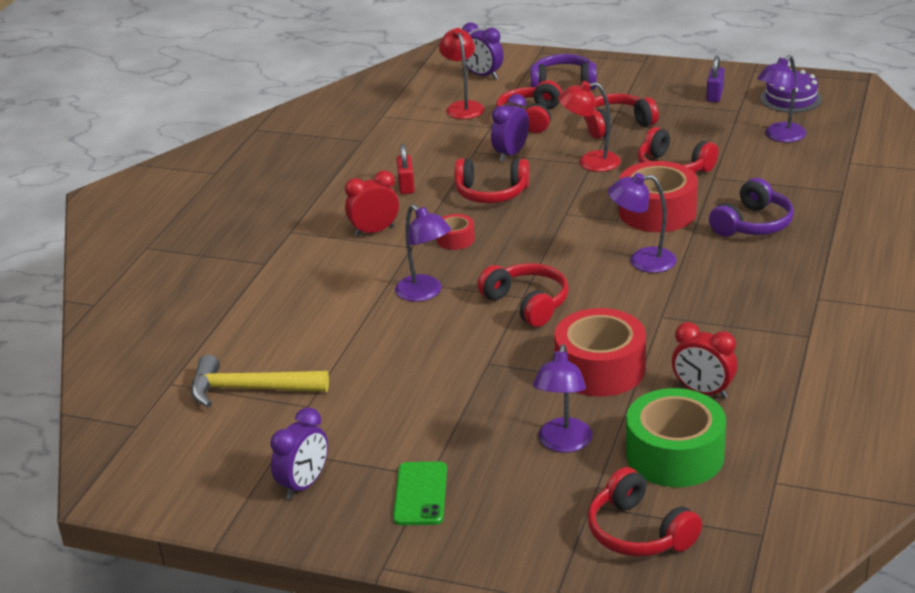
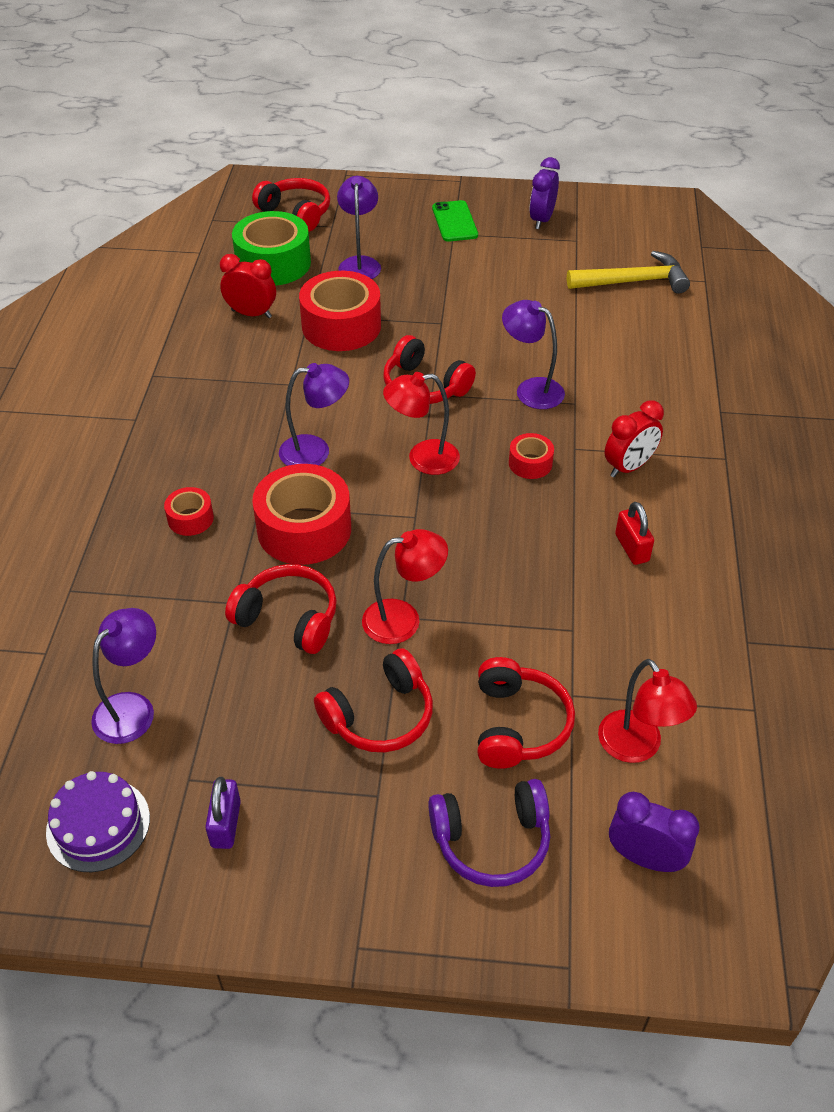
camera: 165 degrees right, 15 degrees up
red headphones [454,158,530,203] -> none
purple clock [491,94,529,162] -> none
purple headphones [709,178,794,237] -> red tape [164,487,214,536]
none -> red lamp [383,372,460,475]

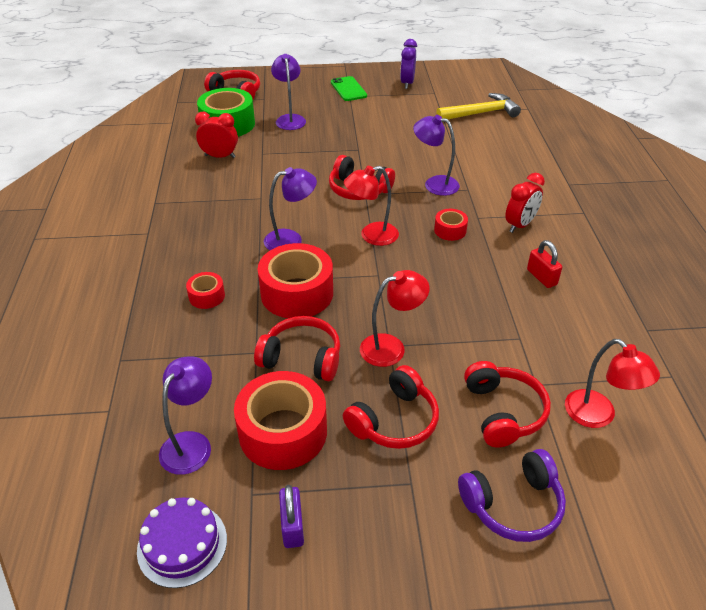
camera: 10 degrees left, 5 degrees down
red tape [299,271,381,351] -> red tape moved to [234,371,327,470]
purple clock [609,792,700,872] -> none

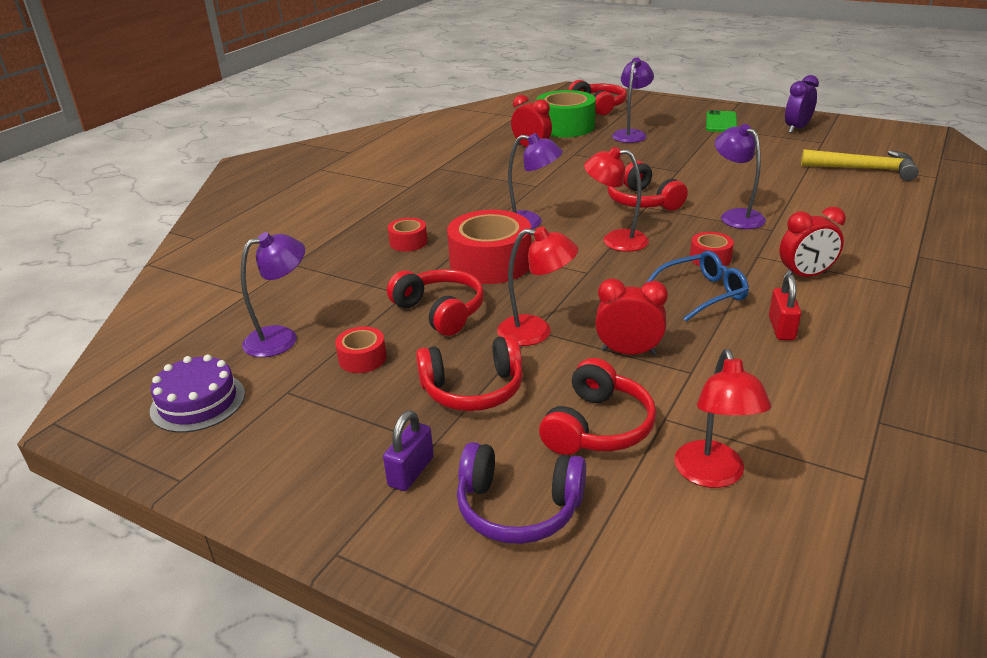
camera: 35 degrees right, 10 degrees down
red tape [234,371,327,470] -> red tape [335,326,387,373], size x0.49
purple padlock [279,485,304,548] -> purple padlock moved to [383,410,434,491]
none -> red clock [595,278,668,355]
none -> blue glasses [646,251,749,321]

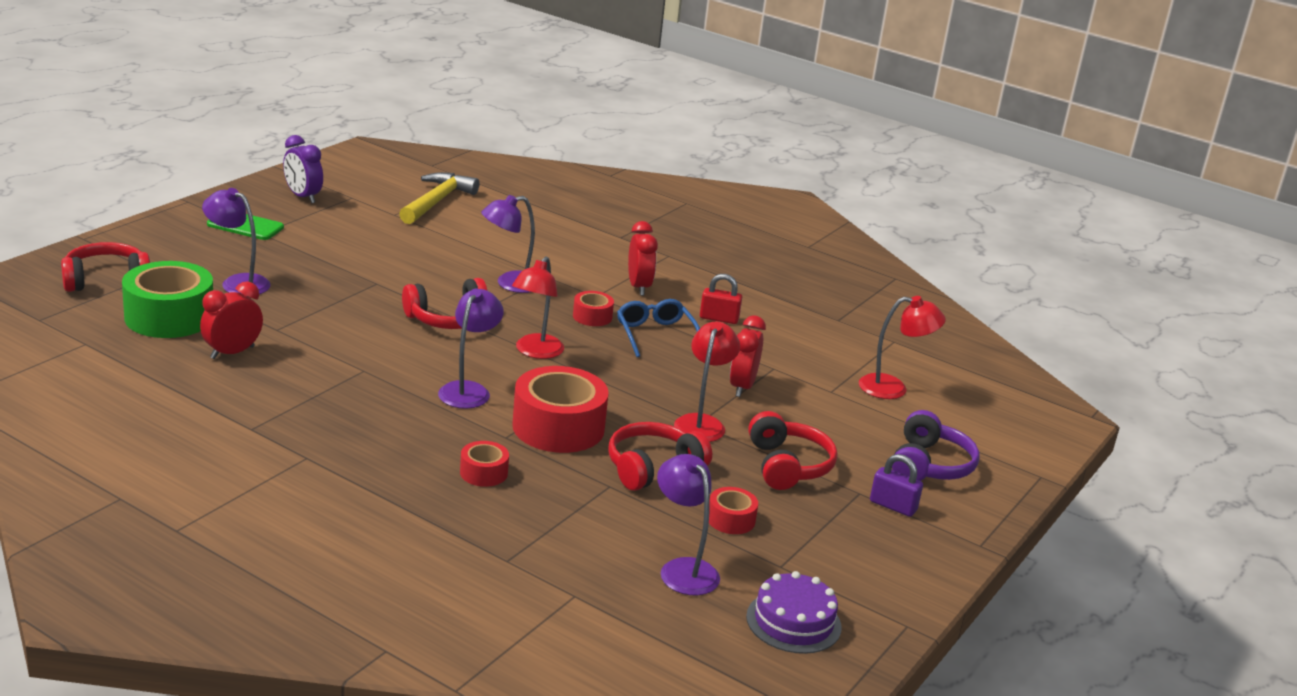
camera: 90 degrees left, 5 degrees down
red headphones [539,358,656,455] -> none

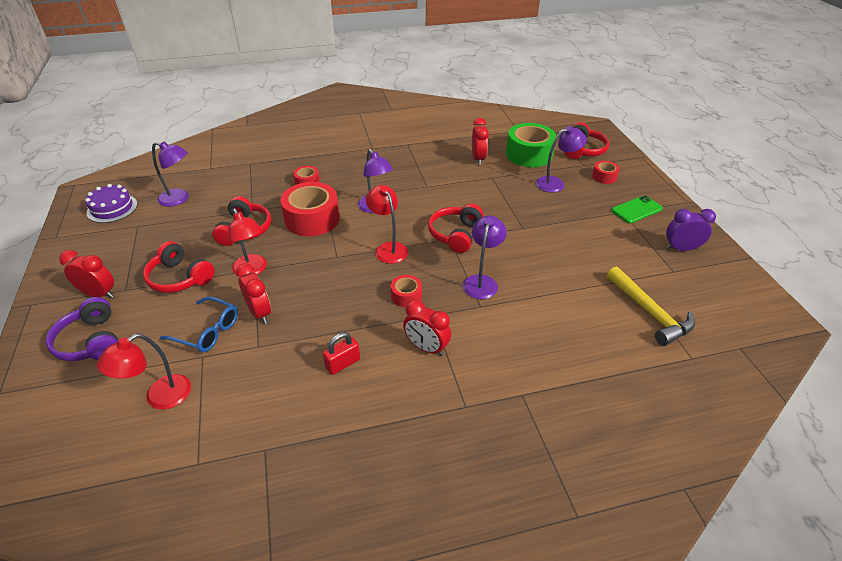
camera: 135 degrees right, 15 degrees up
blue glasses [617,299,700,357] -> blue glasses moved to [160,296,238,352]
red tape [709,487,758,534] -> red tape moved to [592,161,620,184]
purple padlock [870,454,923,517] -> red clock [59,250,114,298]

